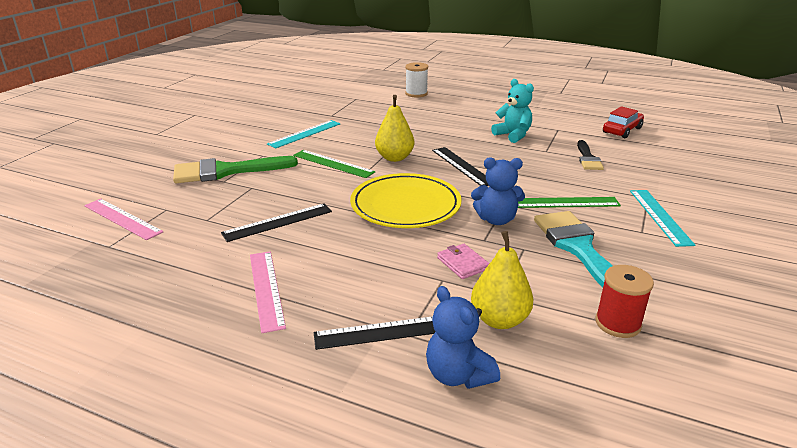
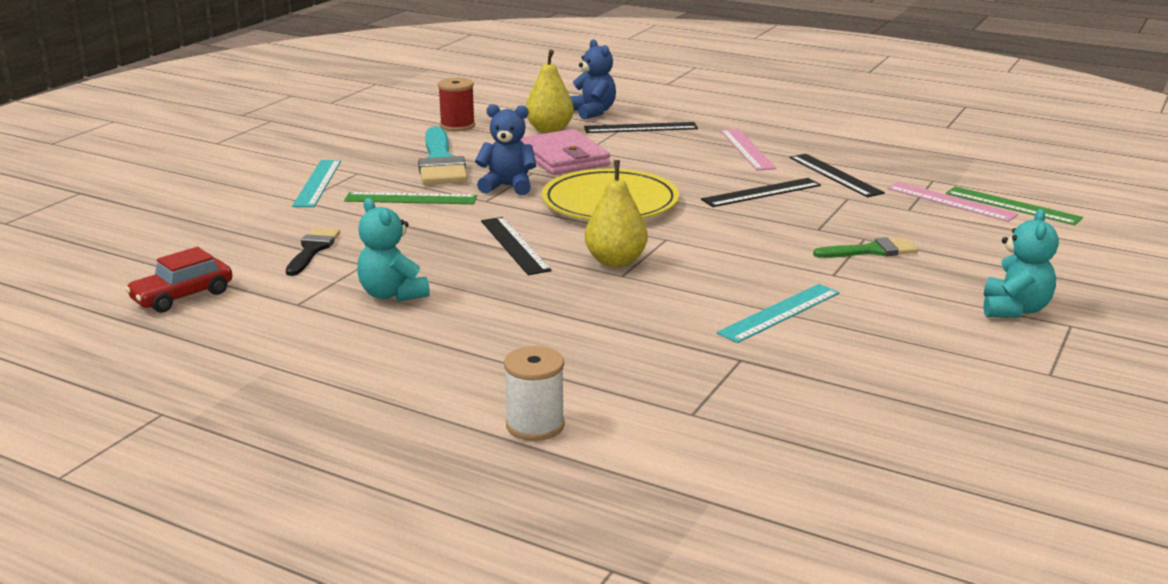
camera: 175 degrees left, 5 degrees down
green brush [173,156,298,183] -> green brush [813,237,918,258], size x0.57
green ruler [293,150,375,178] -> green ruler moved to [946,186,1083,225]
pink wallet [437,244,490,279] -> pink wallet [520,129,610,175], size x1.94
none -> black ruler [790,154,885,197]
none -> turquoise teddy bear [983,209,1059,318]

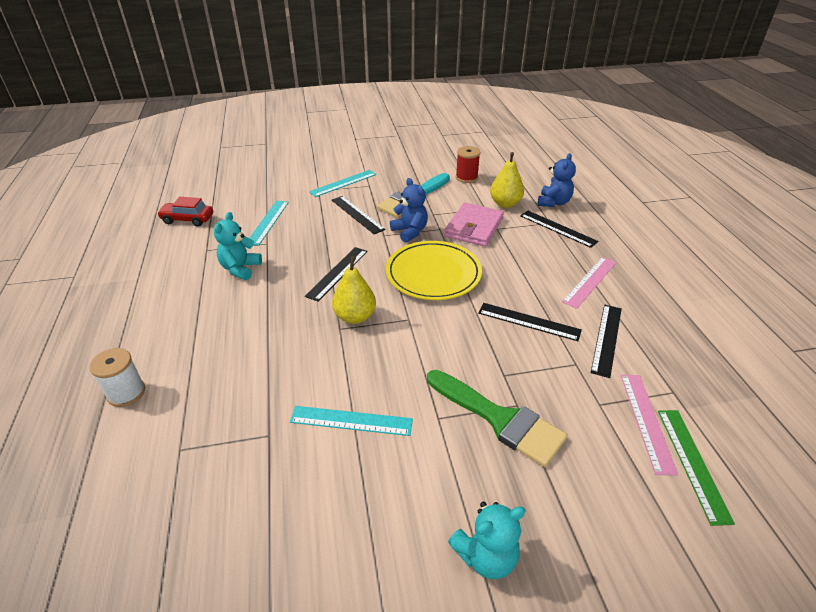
camera: 50 degrees right, 15 degrees up
black brush [286,228,340,276] -> turquoise ruler [249,201,289,246]
green ruler [344,192,477,204] -> black ruler [332,196,386,234]
green brush [813,237,918,258] -> green brush [427,370,567,467], size x1.75

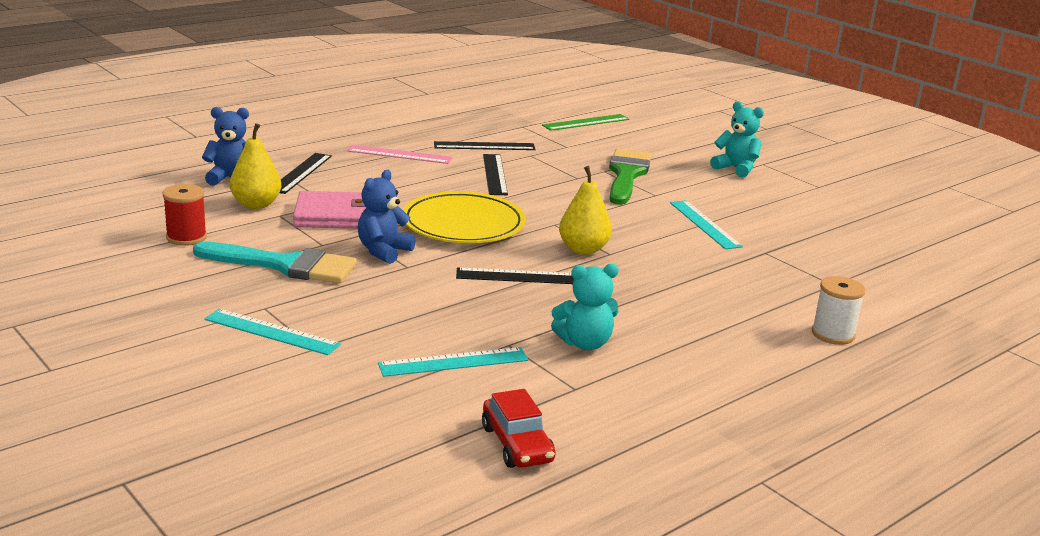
camera: 120 degrees left, 15 degrees down
black ruler [332,196,386,234] -> none
pink ruler [621,375,678,476] -> none

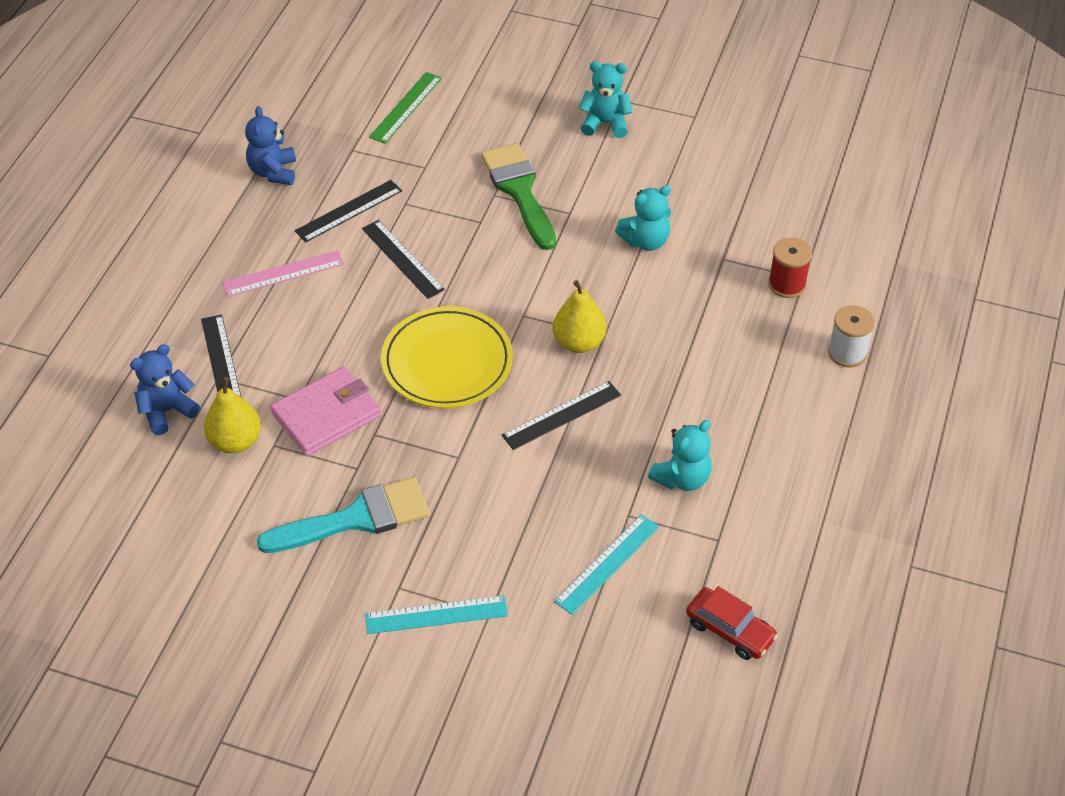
camera: 30 degrees left, 25 degrees up
red spool [163,184,207,246] -> red spool moved to [768,237,812,298]
blue teddy bear [358,170,416,264] -> blue teddy bear moved to [245,106,296,185]
turquoise ruler [670,200,743,249] -> turquoise teddy bear [615,185,671,251]

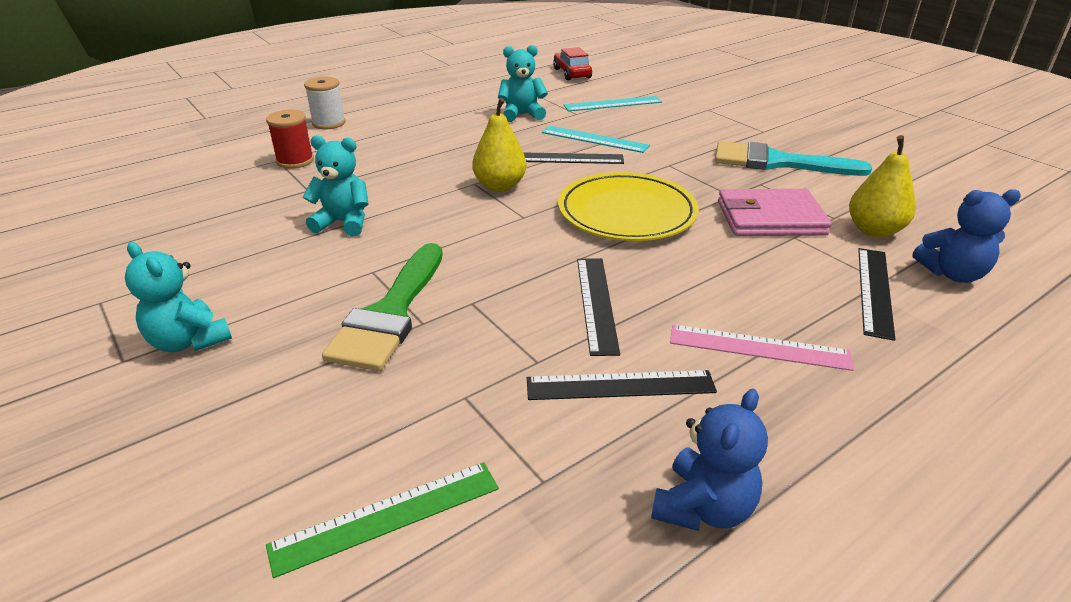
camera: 145 degrees left, 15 degrees down
turquoise ruler [365,595,508,634] -> turquoise ruler moved to [542,126,650,153]

